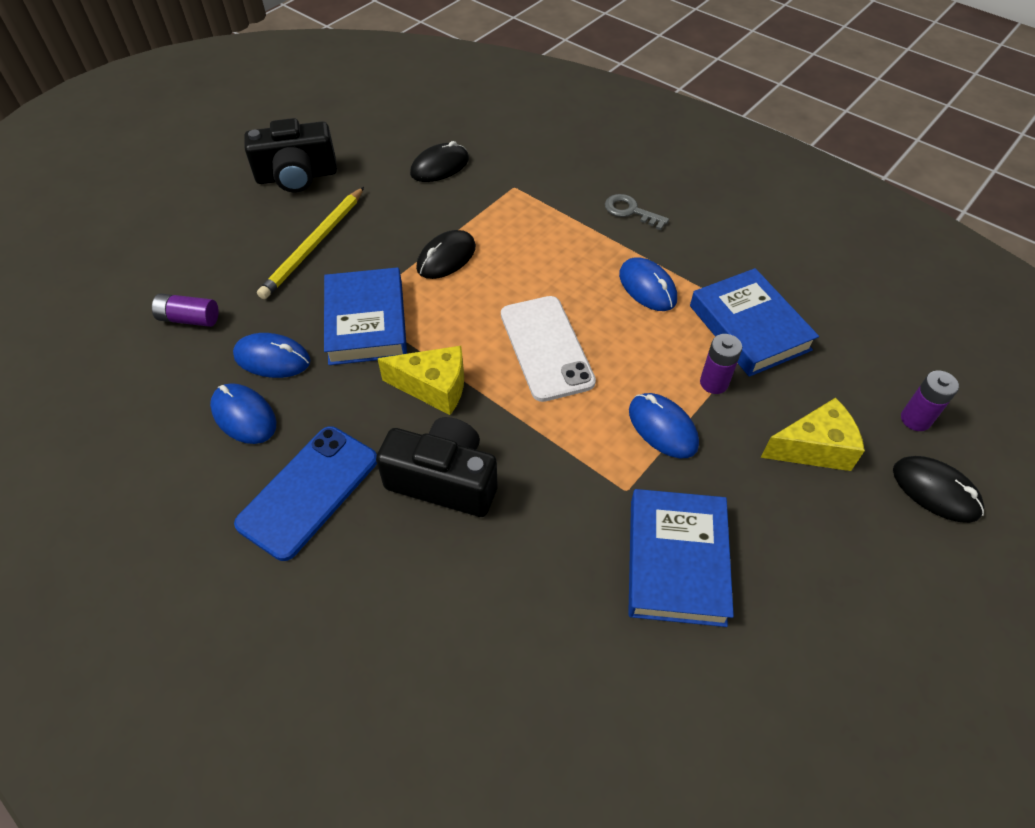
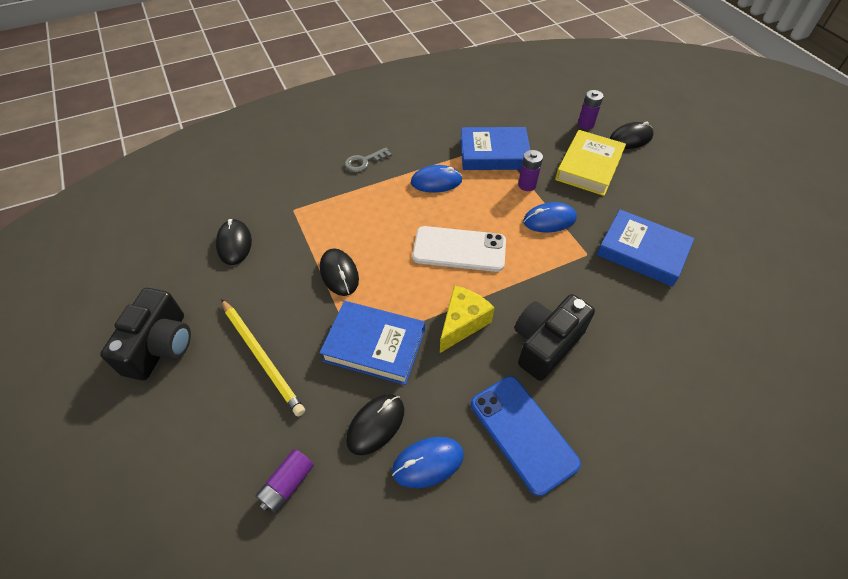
camera: 65 degrees left, 0 degrees up
blue mouse [233,333,311,378] -> black mouse [346,394,404,455]
yellow cheese [761,398,865,471] -> yellow book [555,130,626,196]

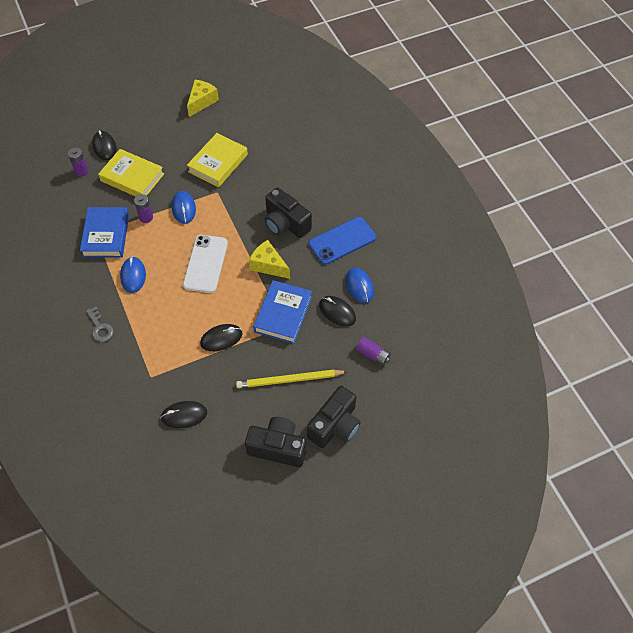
camera: 90 degrees left, 5 degrees up
yellow pencil [221,299,305,416] -> yellow pencil turned 150 degrees counterclockwise [236,370,348,388]
blue book [597,209,694,287] -> yellow book [187,133,248,187]
none -> yellow cheese [187,80,219,117]
none -> black camera [307,386,361,448]

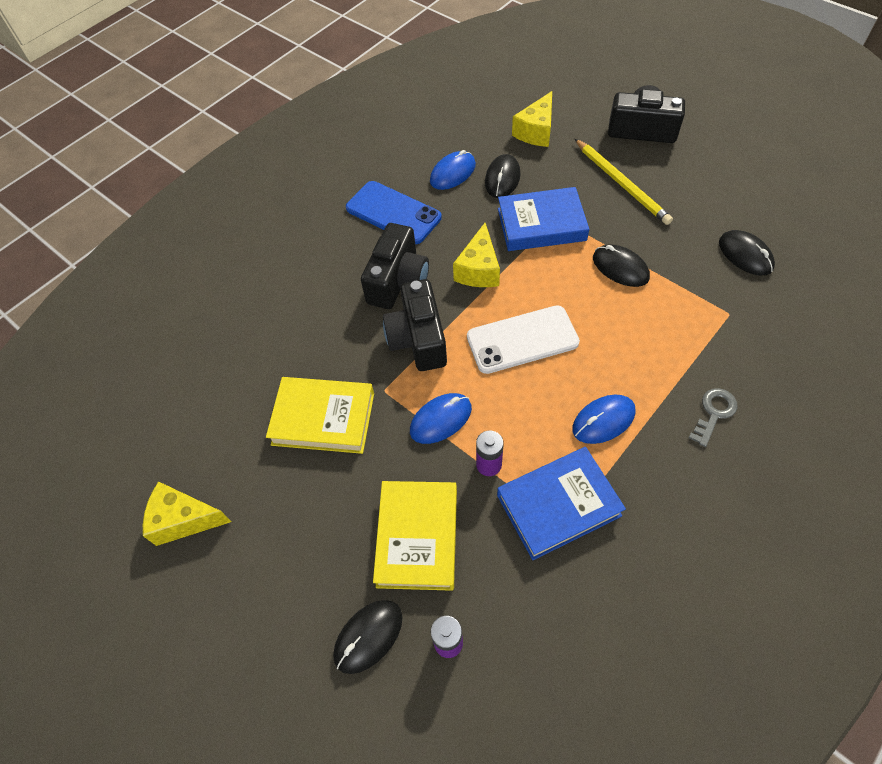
camera: 110 degrees left, 0 degrees up
black camera [245,417,307,467] -> black camera moved to [383,279,447,371]
purple battery [356,337,391,366] -> yellow cheese [512,91,552,147]

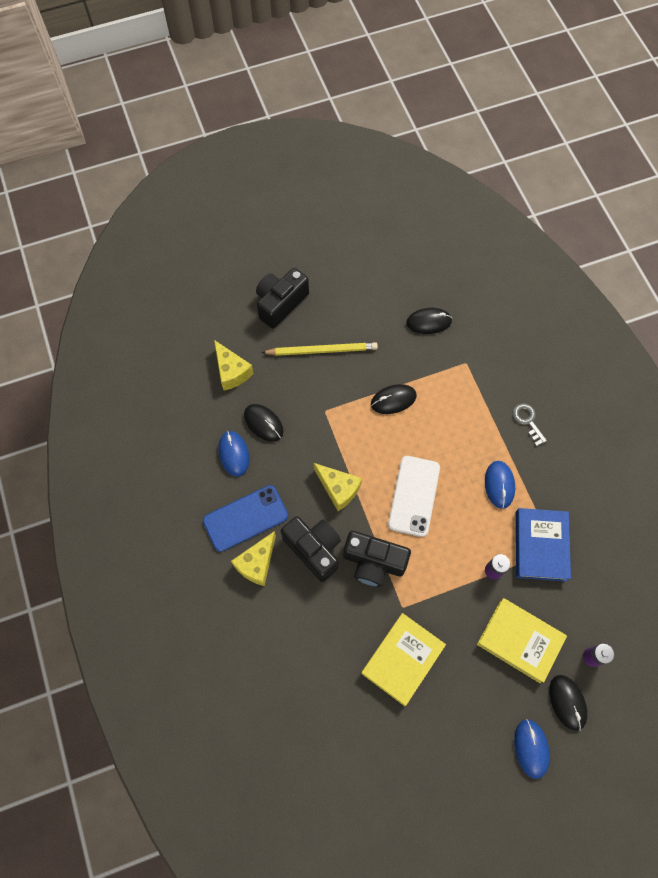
camera: 65 degrees left, 10 degrees up
yellow cheese [143,481,231,546] -> yellow cheese moved to [231,531,276,586]
blue mouse [410,393,472,444] -> blue mouse moved to [514,719,550,779]
blue book [498,187,589,251] -> none

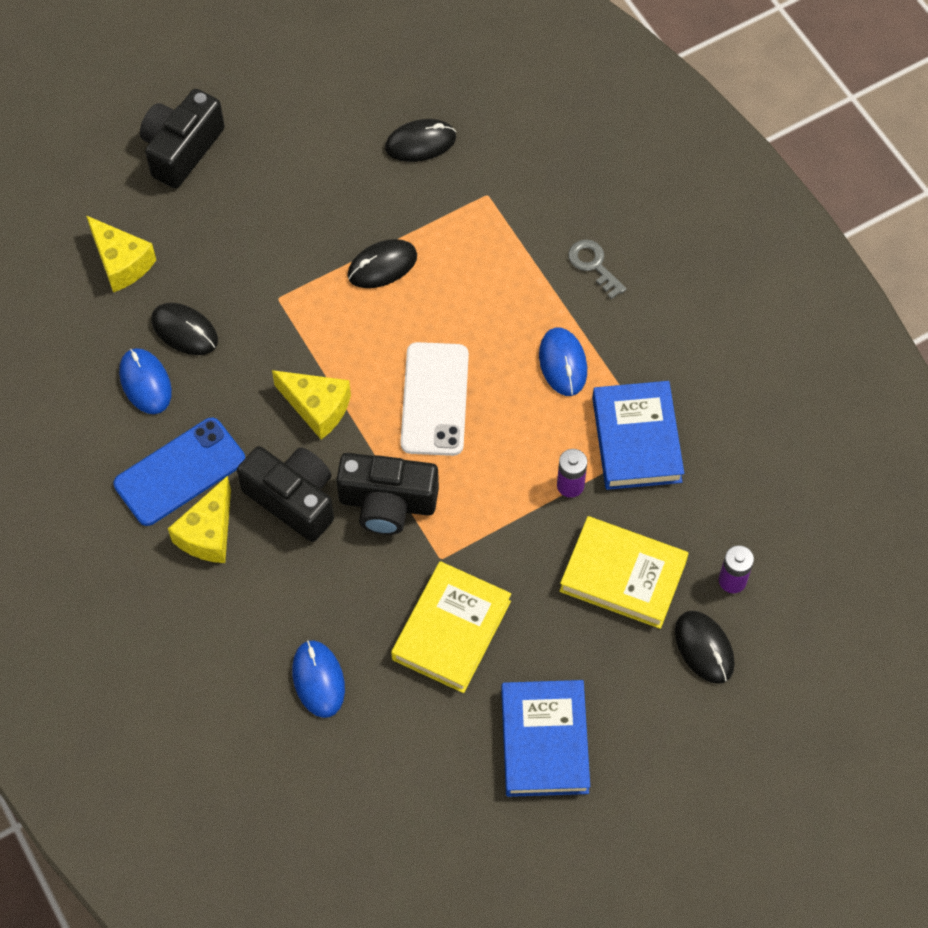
camera: 10 degrees left, 5 degrees down
yellow pencil [261,342,378,356] -> none
blue mouse [514,719,550,779] -> blue mouse moved to [292,640,345,718]
none -> blue book [501,680,590,797]

